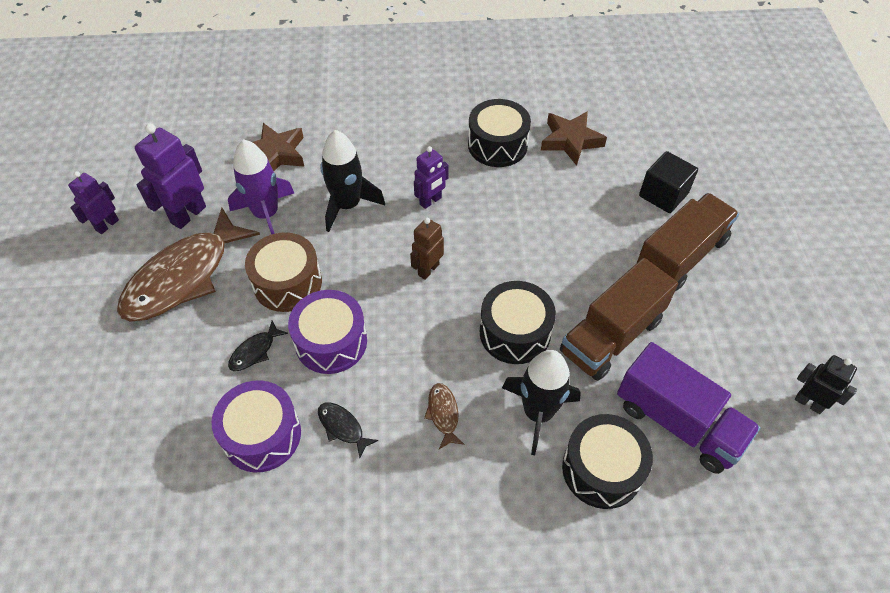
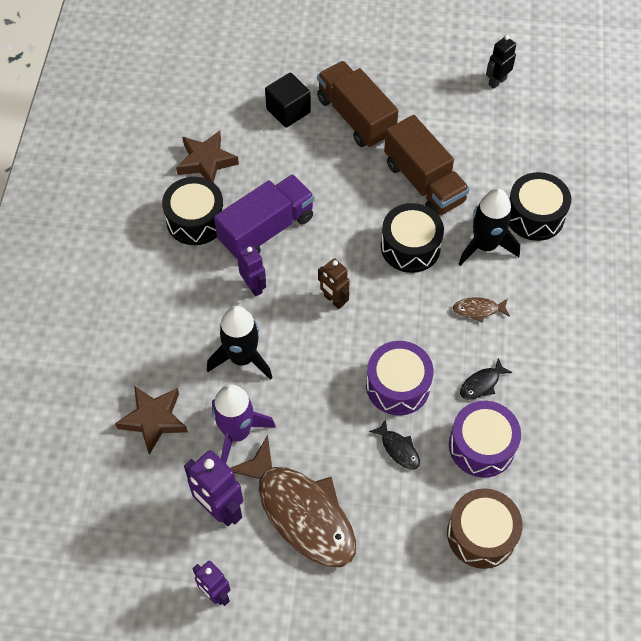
camera: 80 degrees left, 5 degrees up
brown drum [245,232,322,312] -> brown drum moved to [447,488,523,569]
purple truck [617,342,760,474] -> purple truck moved to [214,174,314,260]

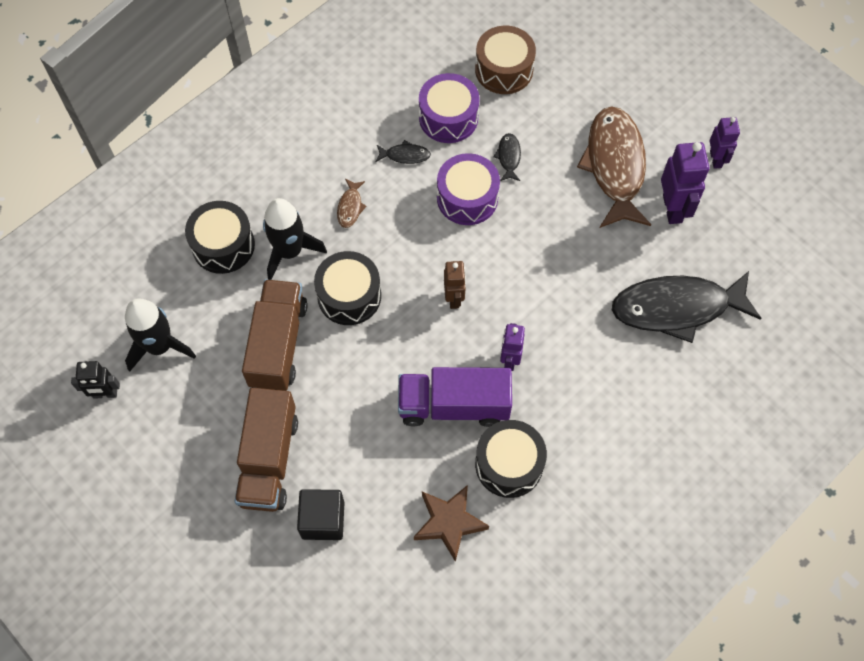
camera: 140 degrees left, 5 degrees up
brown star [115,386,188,455] -> black fish [612,271,762,343]
black rocket [207,306,273,380] -> black rocket moved to [125,298,196,372]
purple rocket [212,384,276,463] -> none
brown fish [453,297,510,323] -> brown fish turned 60 degrees clockwise [337,179,367,228]

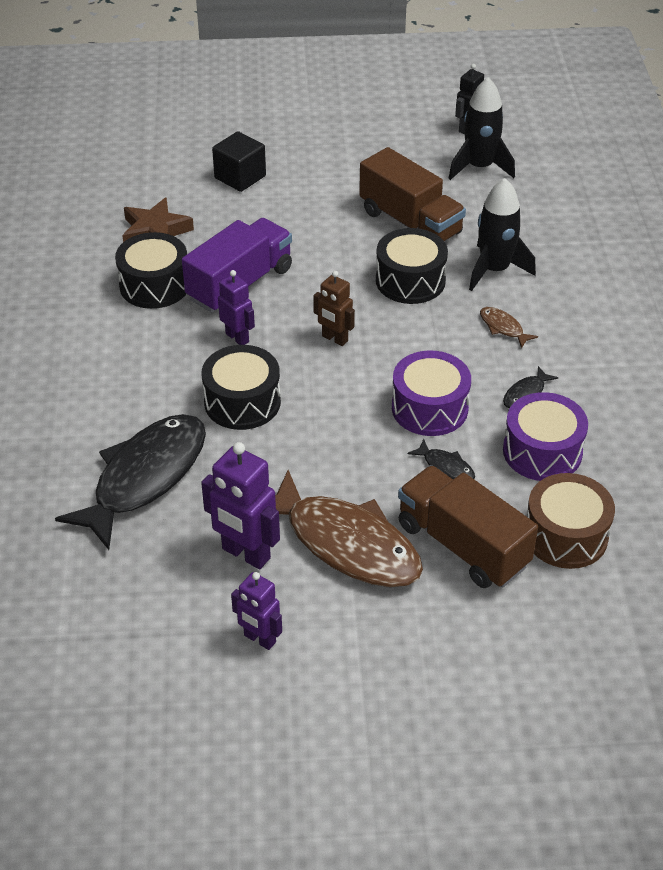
camera: 130 degrees right, 20 degrees down
black drum [185,201,255,274] -> black drum moved to [201,345,281,430]
brown truck [235,388,298,512] -> brown truck moved to [398,465,538,588]

